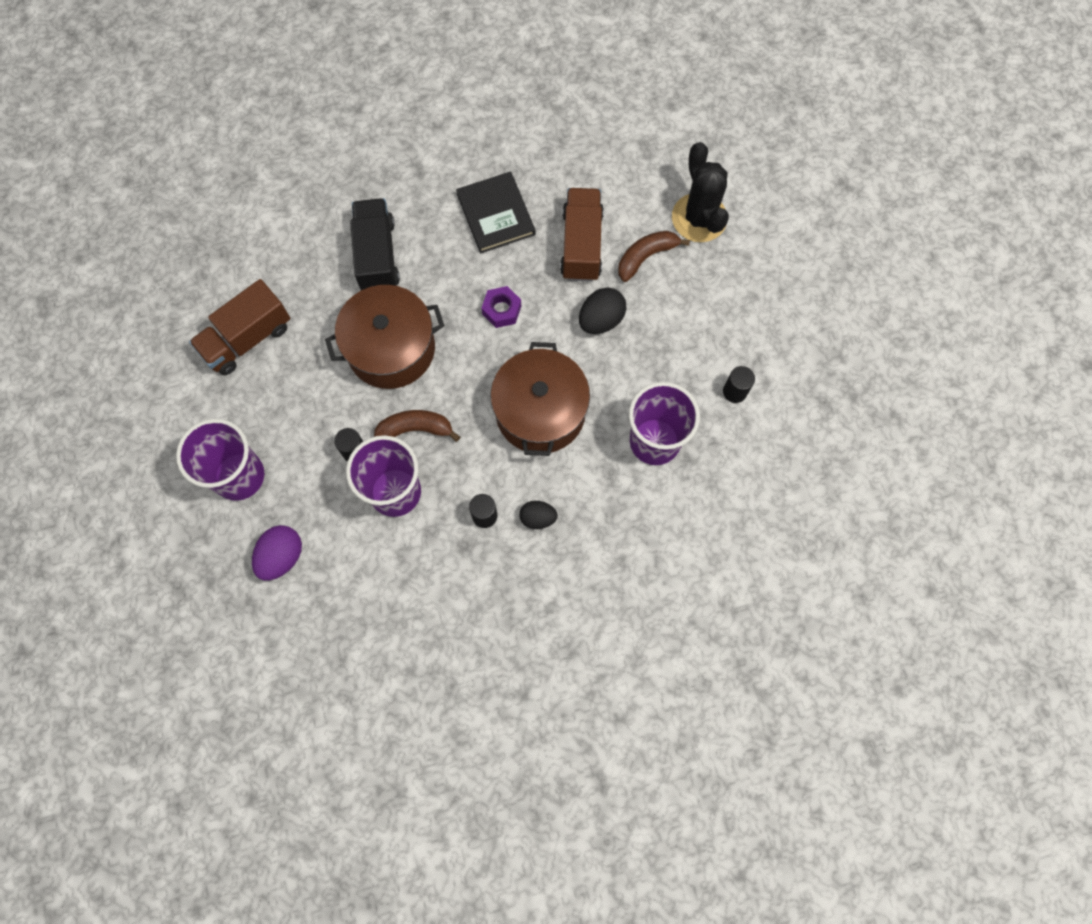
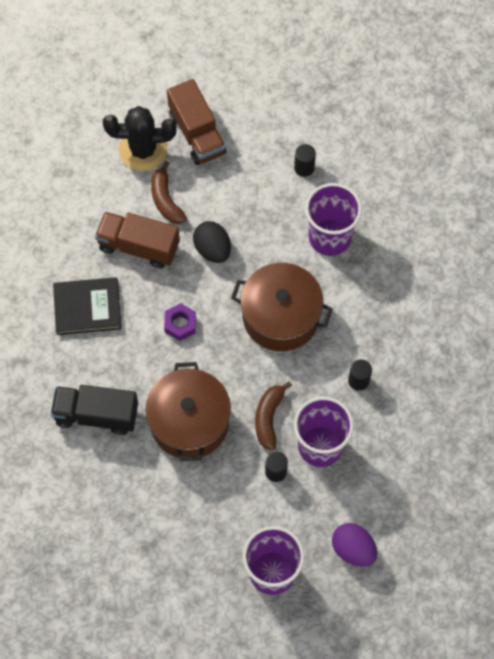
camera: 75 degrees left, 5 degrees down
brown truck [189,279,290,375] -> brown truck moved to [167,79,227,165]
black egg [519,501,558,529] -> none

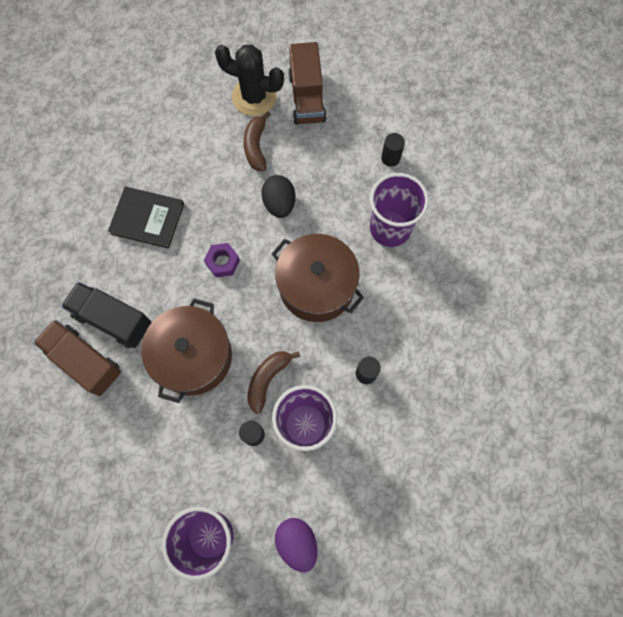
camera: 20 degrees right, 5 degrees up
brown truck [95,212,180,269] -> brown truck moved to [33,319,121,396]

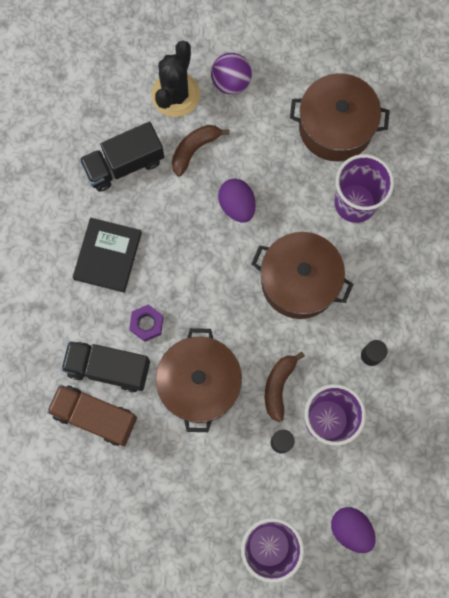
camera: 15 degrees left, 5 degrees up
black book [108,187,184,249] -> black book turned 75 degrees counterclockwise [73,218,142,293]
purple nut [204,243,240,278] -> purple nut moved to [129,304,164,342]
black cactus [215,45,284,116] -> black cactus turned 75 degrees counterclockwise [151,41,200,117]
brown banana [243,111,271,171] -> brown banana turned 60 degrees clockwise [172,125,230,176]
black egg [261,175,296,218] -> purple egg [218,179,256,223]
brown truck [288,42,327,125] -> purple ball [211,53,252,94]
black cylinder [381,133,405,167] -> brown pot [290,73,390,161]
none -> black truck [79,121,164,192]

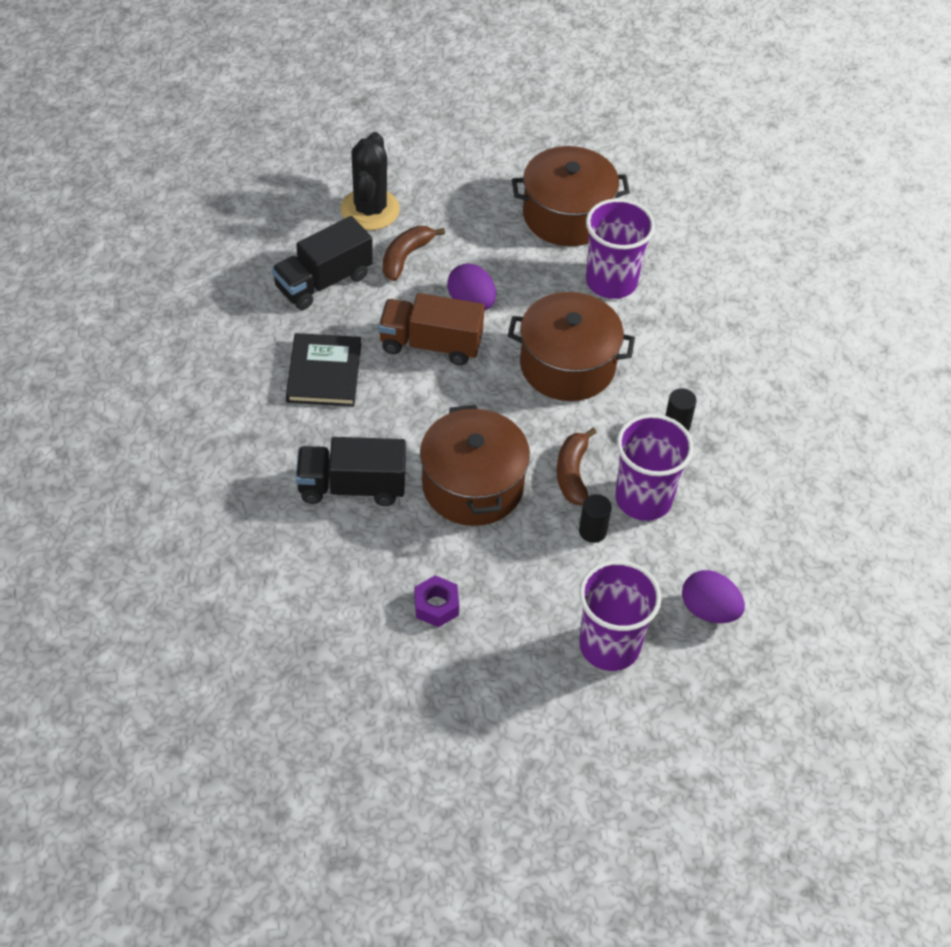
camera: 15 degrees left, 25 degrees down
brown truck [47,384,137,446] -> brown truck moved to [378,293,485,365]
purple nut [129,304,164,342] -> purple nut moved to [414,575,459,627]
purple ball [211,53,252,94] -> none

